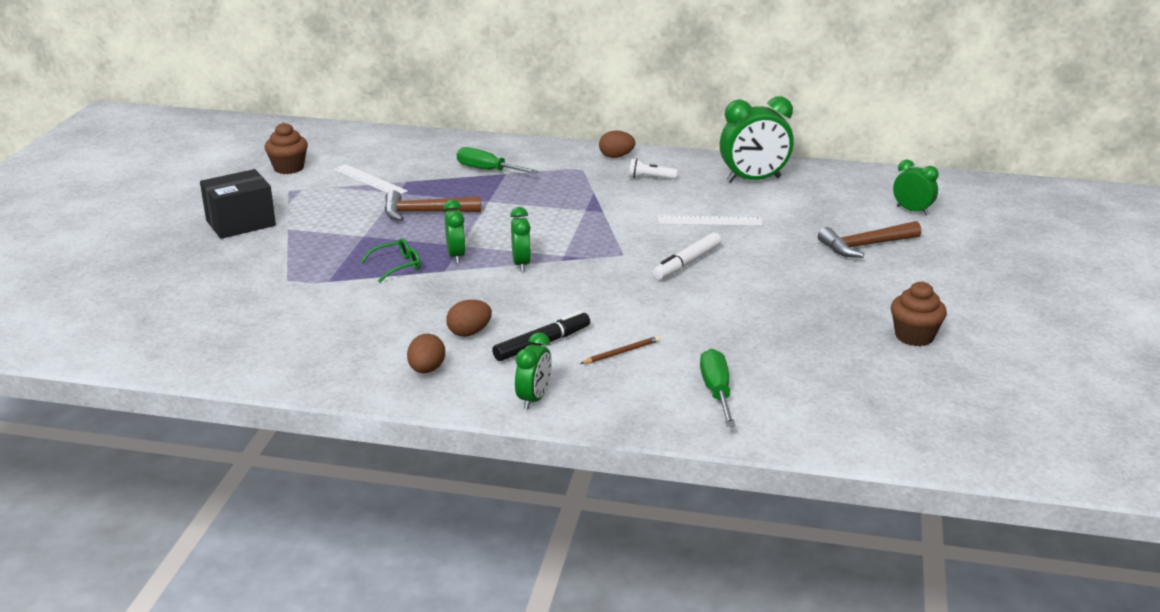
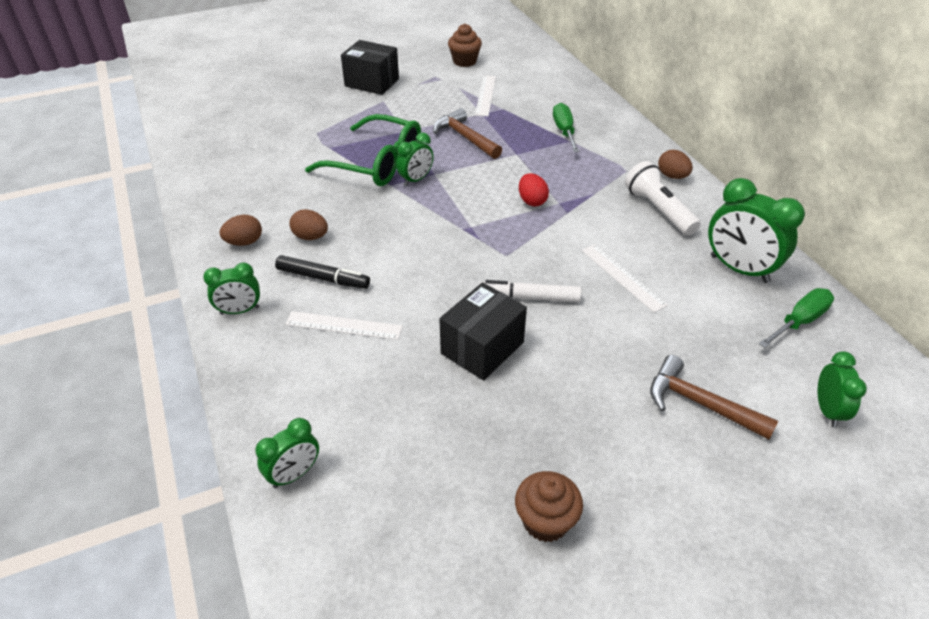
camera: 55 degrees right, 15 degrees up
green glasses [360,238,421,282] -> green glasses [305,114,421,186], size x2.25
green clock [510,207,531,272] -> green clock moved to [255,418,319,488]
brown pencil [580,336,660,364] -> white ruler [285,311,403,340]
white flashlight [629,159,677,179] -> white flashlight [625,161,701,235], size x1.81
green screwdriver [700,349,735,427] -> green screwdriver moved to [759,288,834,348]
none -> black box [439,282,527,381]
none -> red egg [519,173,549,207]

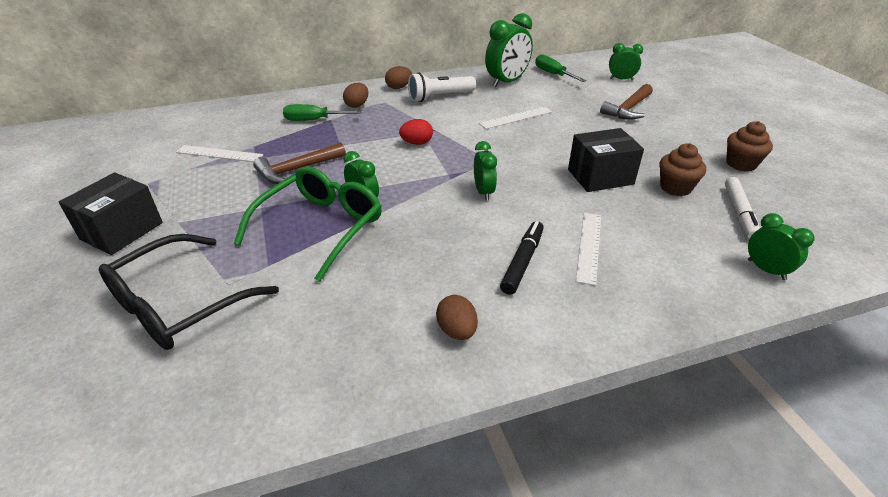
camera: 85 degrees left, 5 degrees down
green clock [203,262,260,315] -> green clock moved to [474,141,497,200]
brown egg [289,209,328,240] -> brown egg moved to [343,83,368,108]
black box [439,282,527,381] -> black box turned 60 degrees counterclockwise [568,128,644,192]
brown cupcake [448,24,482,67] -> brown cupcake moved to [659,143,706,196]
white marker [479,280,582,302] -> white marker moved to [725,177,760,239]
none -> black glasses [99,234,279,350]

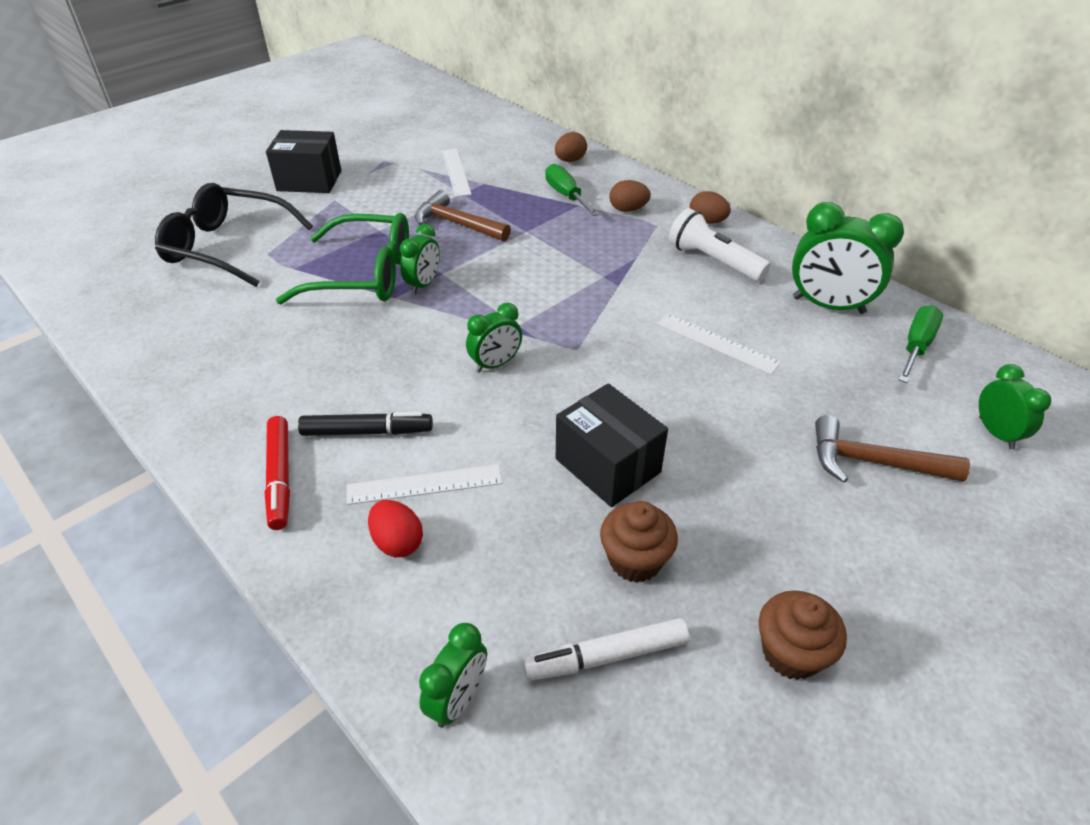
camera: 65 degrees right, 5 degrees up
red egg [399,119,433,145] -> red egg moved to [368,500,423,557]
brown egg [436,295,478,340] -> brown egg moved to [555,132,587,162]
none -> red marker [264,416,290,530]

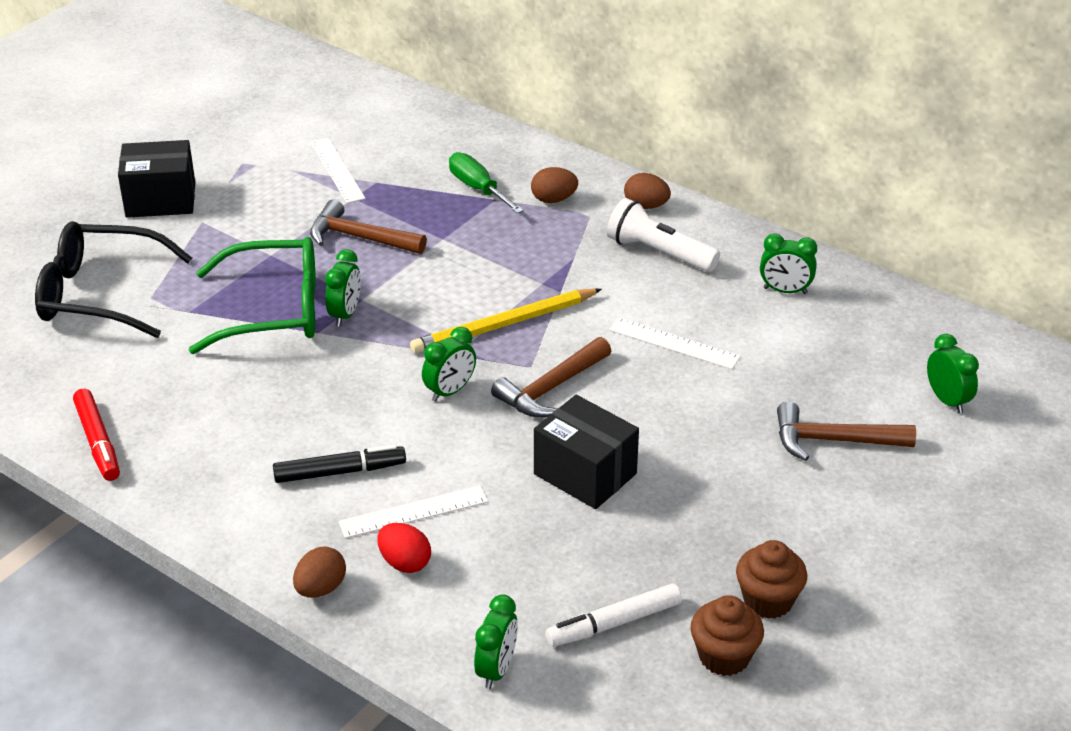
camera: 10 degrees left, 5 degrees down
red marker [264,416,290,530] -> red marker moved to [73,389,120,481]
brown egg [555,132,587,162] -> brown egg moved to [293,547,346,598]
brown cupcake [600,501,678,583] -> brown cupcake moved to [690,595,764,676]
green clock [792,202,904,314] -> green clock [760,233,817,294], size x0.57
green screwdriver [898,305,943,383] -> none
none -> yellow pencil [410,288,602,354]
none -> brown hammer [491,337,611,418]

